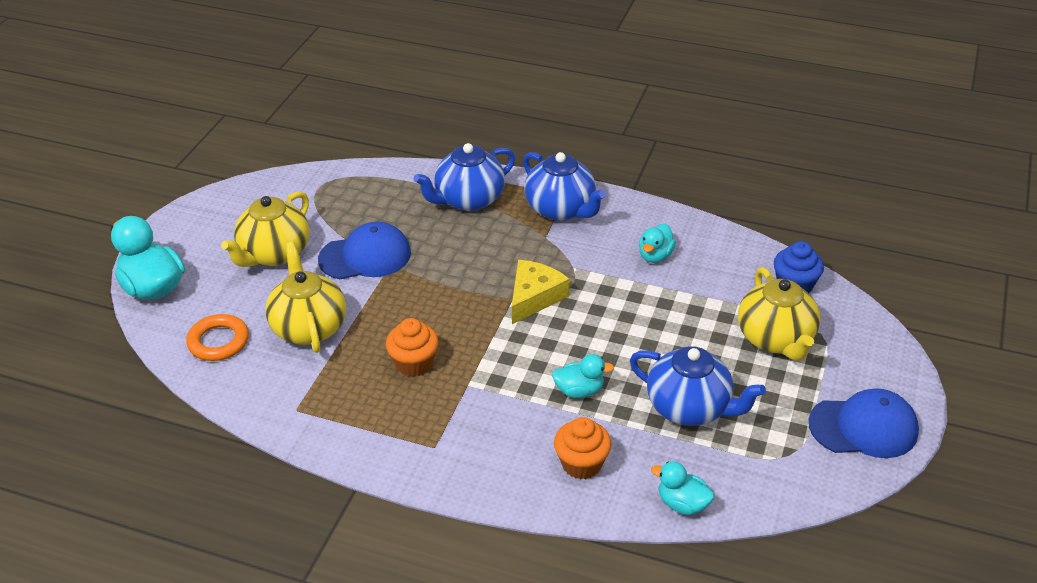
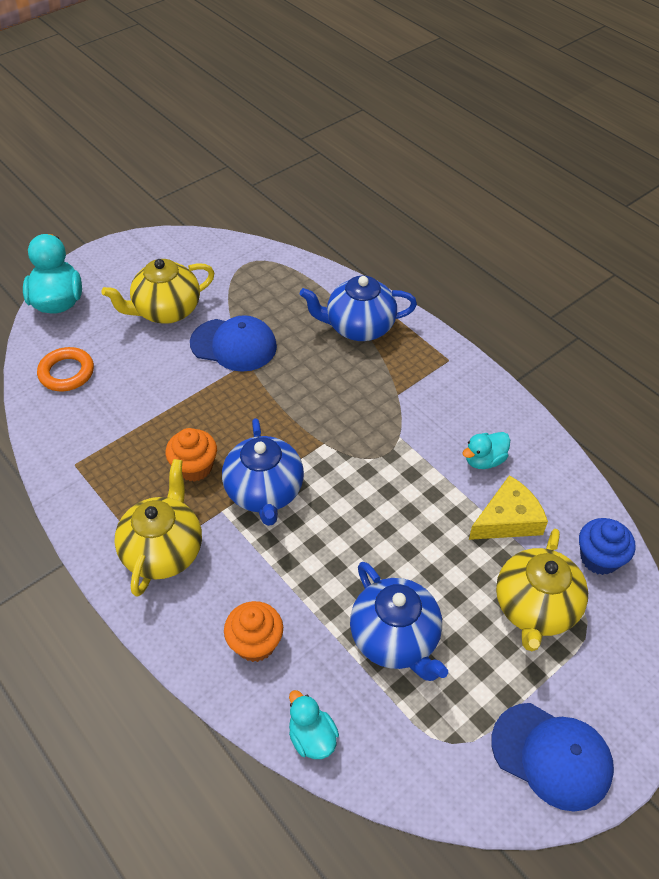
camera: 30 degrees right, 10 degrees up
yellow teapot [266,242,346,353] -> yellow teapot moved to [115,459,202,597]
yellow cheese [512,260,570,324] -> yellow cheese moved to [469,475,548,540]
blue teapot [523,152,606,221] -> blue teapot moved to [222,418,304,526]
turquoise duck [552,354,614,398] -> none

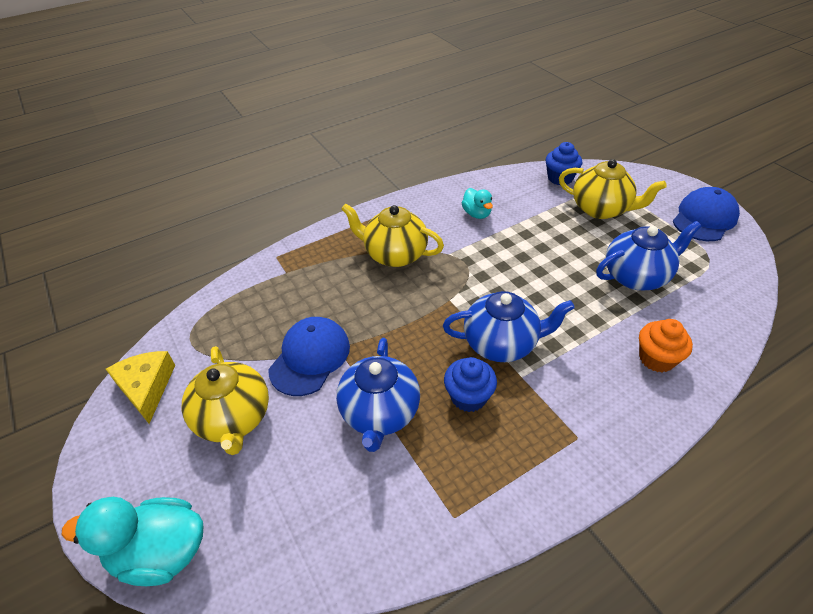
camera: 80 degrees left, 5 degrees down
orange ring [37,347,94,391] -> none
yellow teapot [115,459,202,597] -> yellow teapot moved to [341,203,444,267]
orange cupcake [166,428,217,482] -> blue cupcake [444,357,497,412]
turquoise duck [289,690,339,759] -> none
blue teapot [300,275,417,341] -> blue teapot moved to [336,338,420,452]
yellow cheese [469,475,548,540] -> yellow cheese moved to [106,351,175,424]

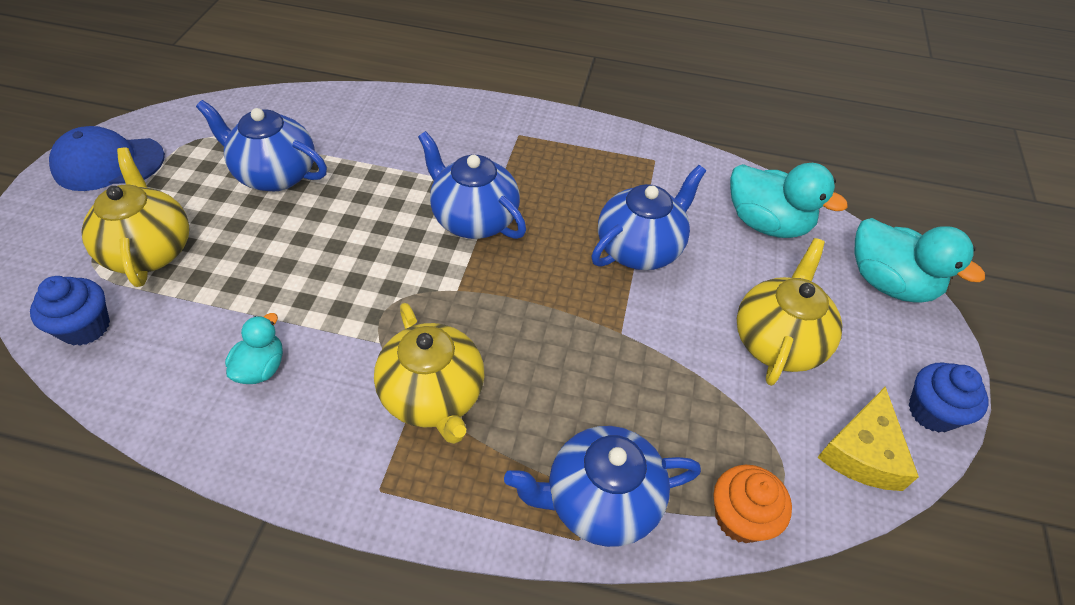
camera: 140 degrees left, 5 degrees up
blue cap [268,317,350,396] -> none
blue cupcake [444,357,497,412] -> blue cupcake moved to [909,362,989,433]
orange cupcake [639,319,693,372] -> orange cupcake moved to [713,465,792,543]
none -> blue teapot [504,426,701,547]
none -> turquoise duck [730,163,848,238]

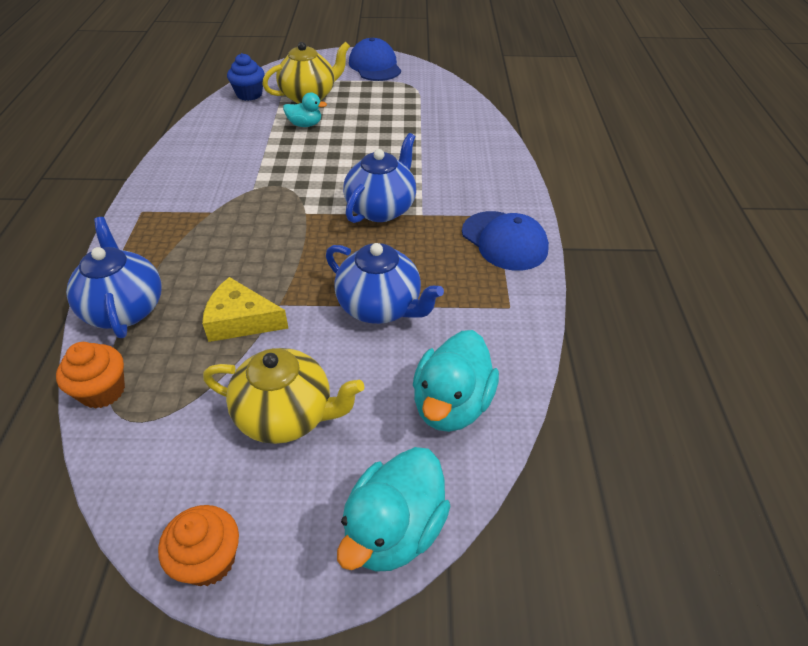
camera: 80 degrees right, 5 degrees down
blue teapot [196,100,327,191] -> none
turquoise duck [225,313,283,384] -> turquoise duck moved to [283,93,327,127]
yellow teapot [374,303,484,444] -> none
yellow cheese [817,387,919,491] -> yellow cheese moved to [202,277,288,342]
blue cupcake [909,362,989,433] -> orange cupcake [158,505,239,586]
none -> blue cap [462,211,549,271]

